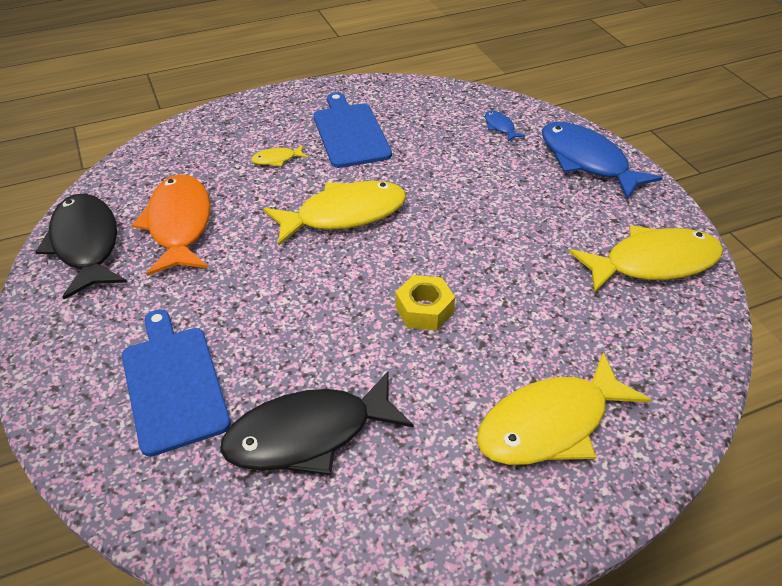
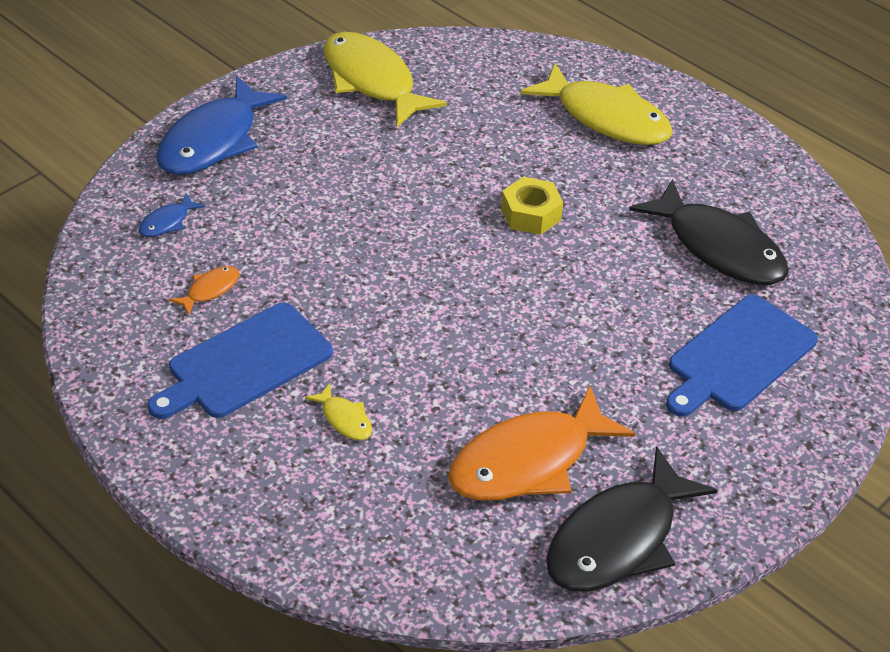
camera: 115 degrees left, 0 degrees up
yellow fish [264,181,406,245] -> none
none -> orange fish [169,266,239,315]

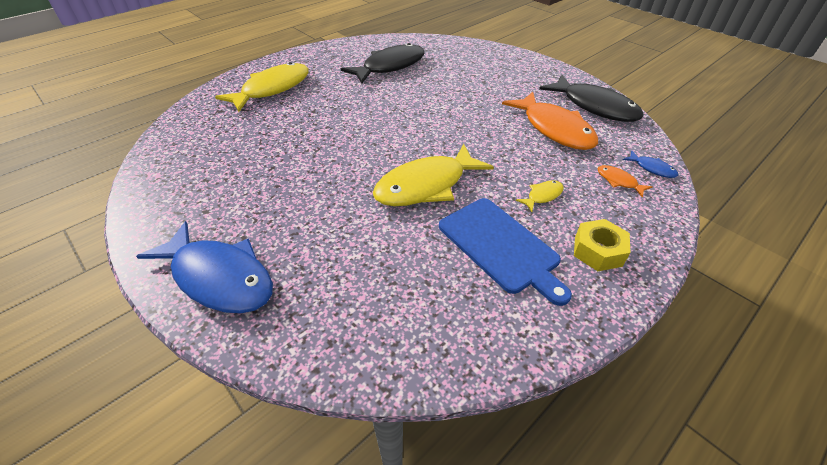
camera: 85 degrees left, 0 degrees up
blue fish [139,194,205,237] -> blue fish moved to [623,151,678,178]
orange fish [169,266,239,315] -> orange fish moved to [598,165,652,197]
yellow fish [323,32,447,127] -> yellow fish moved to [373,144,494,206]
yellow nut [501,177,563,235] -> yellow nut moved to [574,219,631,271]
blue cutting board [666,295,818,417] -> none

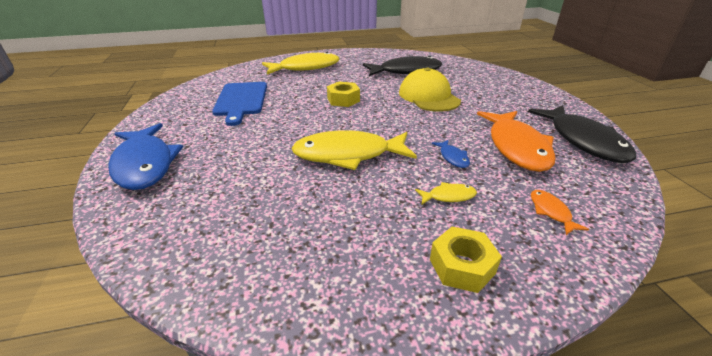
camera: 30 degrees right, 10 degrees down
blue cutting board [439,198,572,306] -> blue cutting board moved to [212,82,267,126]
blue fish [623,151,678,178] -> blue fish moved to [431,140,470,168]
none -> yellow nut [327,82,360,107]
none -> yellow cap [399,68,461,112]

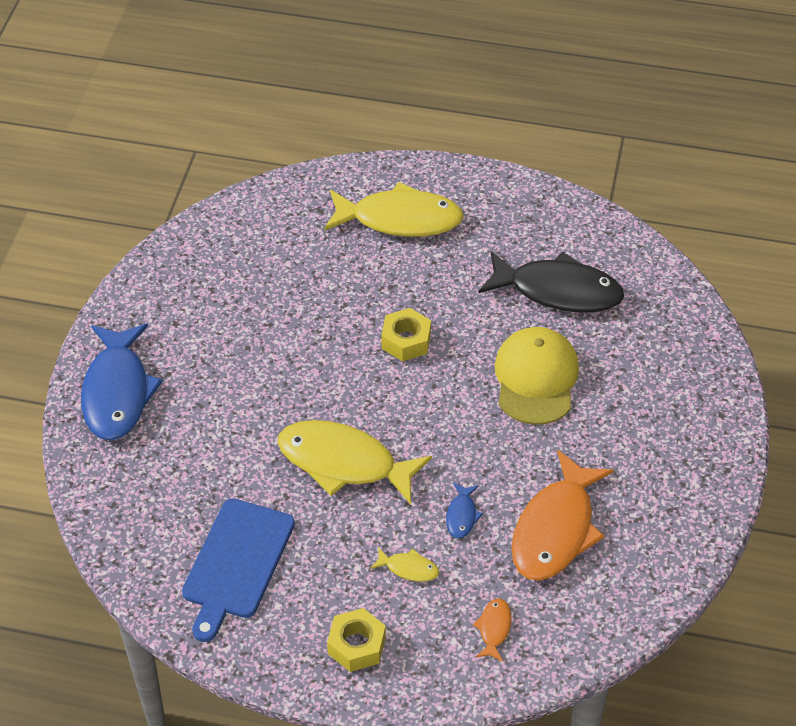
camera: 25 degrees right, 15 degrees up
blue cutting board [212,82,267,126] -> blue cutting board moved to [182,498,295,642]
black fish [528,105,636,163] -> none

